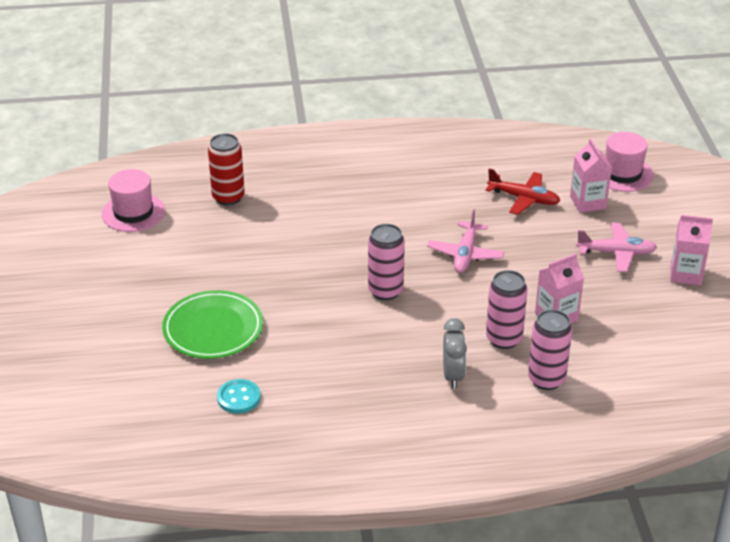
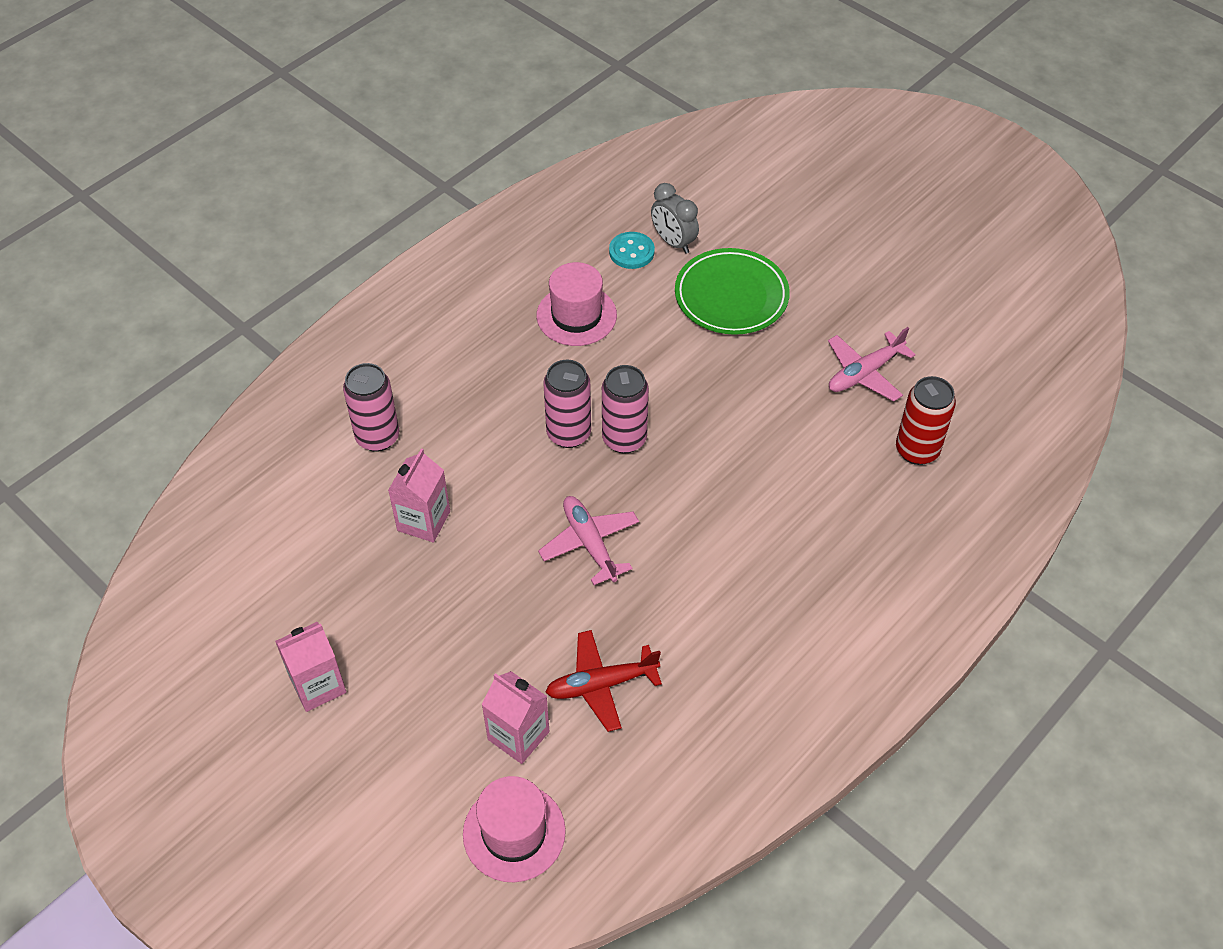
camera: 140 degrees right, 15 degrees up
pink hat [102,169,165,232] -> pink hat moved to [536,262,617,346]
grey clock [443,318,467,389] -> grey clock moved to [651,183,699,254]
pink can [486,270,528,349] -> pink can moved to [543,360,591,448]
pink plane [576,223,657,272] -> pink plane moved to [828,327,916,401]

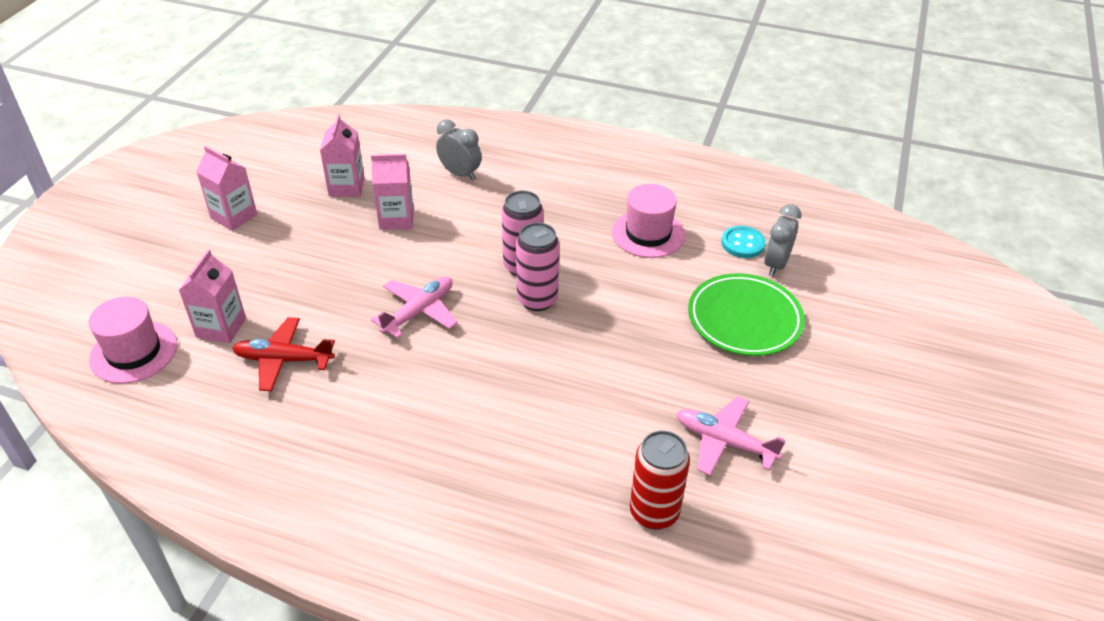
camera: 65 degrees right, 10 degrees down
pink can [343,363,399,452] -> grey clock [436,119,482,181]
red plane [545,630,662,732] -> red plane turned 45 degrees counterclockwise [232,317,335,391]
none -> pink carton [320,114,365,197]

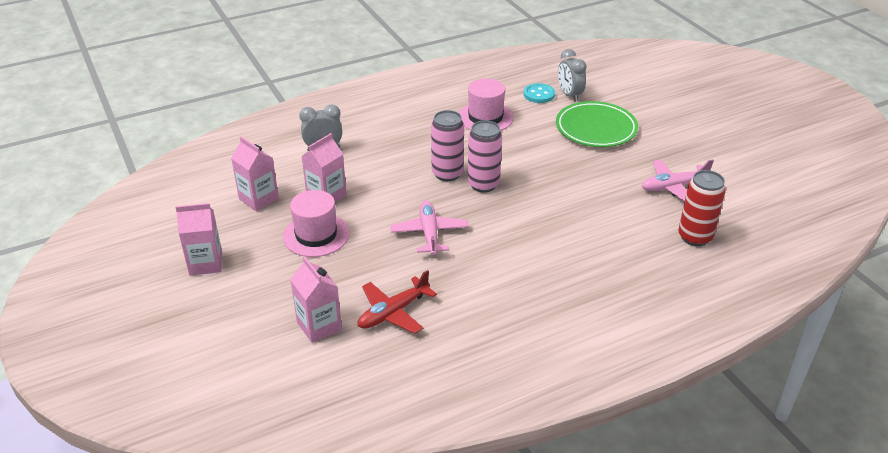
camera: 45 degrees left, 5 degrees down
pink hat [89,297,177,384] -> pink hat moved to [283,190,350,257]

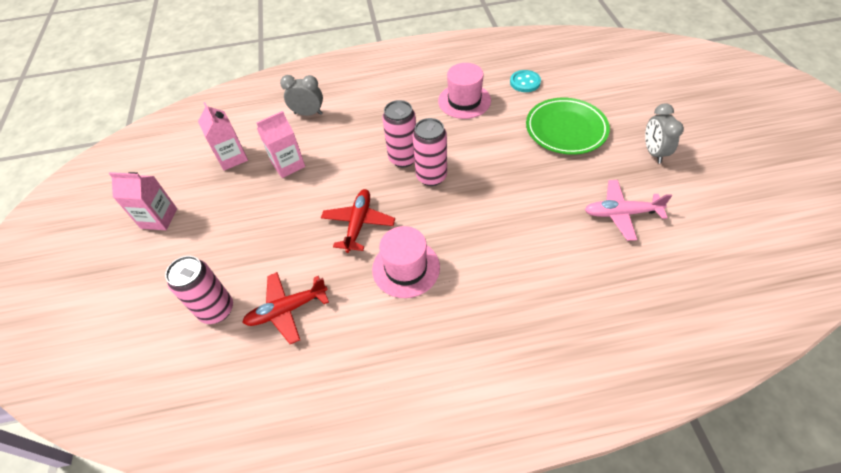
camera: 20 degrees right, 15 degrees up
pink hat [283,190,350,257] -> pink hat moved to [372,226,440,298]
pink carton [290,256,342,343] -> pink can [165,256,233,324]
pink plane [390,201,468,255] -> red plane [321,189,395,253]
grey clock [558,49,587,102] -> grey clock moved to [645,103,684,163]
red can [678,170,726,246] -> none

